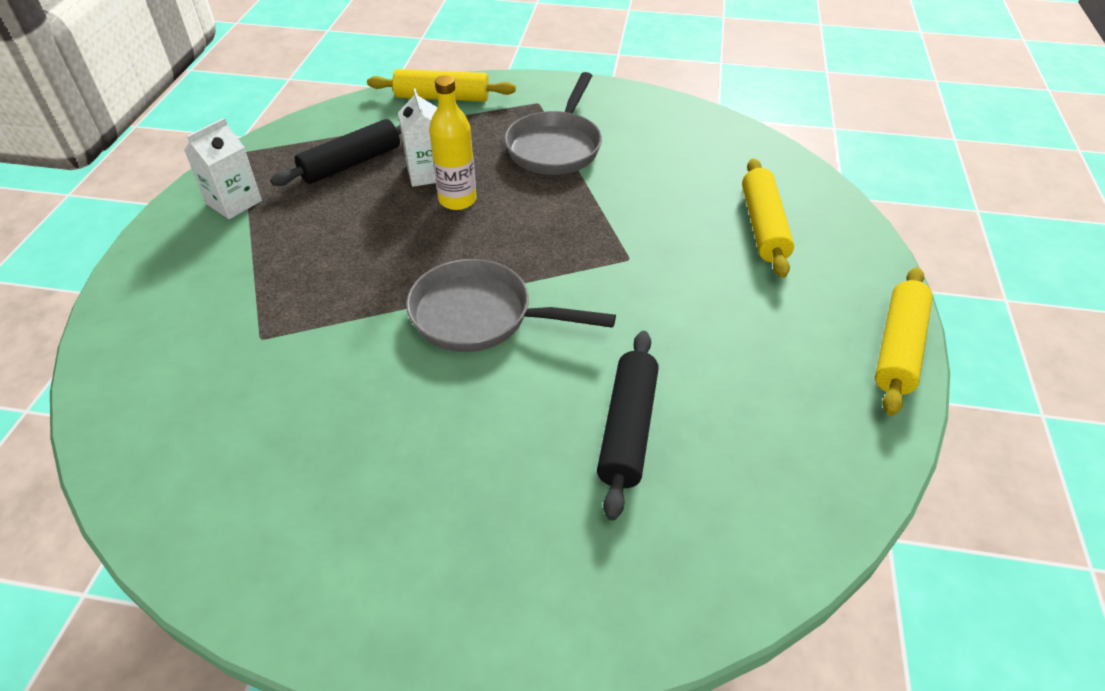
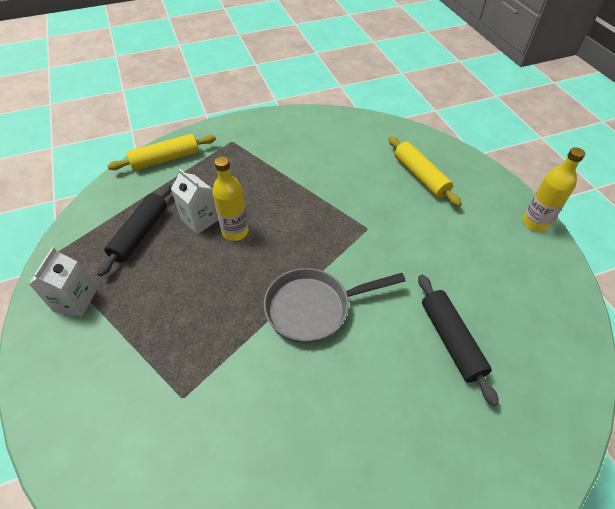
camera: 30 degrees left, 5 degrees up
grey pan [504,72,602,175] -> none
yellow rolling pin [875,267,933,416] -> yellow bottle [523,147,585,232]

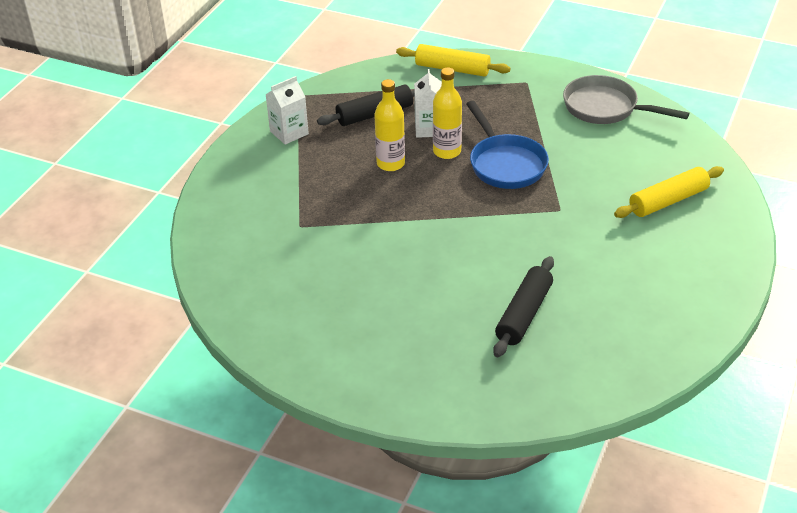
camera: 45 degrees right, 10 degrees down
grey pan [264,268,406,343] -> grey pan moved to [563,75,689,124]
yellow rolling pin [388,136,462,207] -> yellow rolling pin turned 45 degrees clockwise [614,166,724,218]
yellow bottle [523,147,585,232] -> yellow bottle moved to [374,79,405,171]
none -> blue pan [466,101,549,189]

